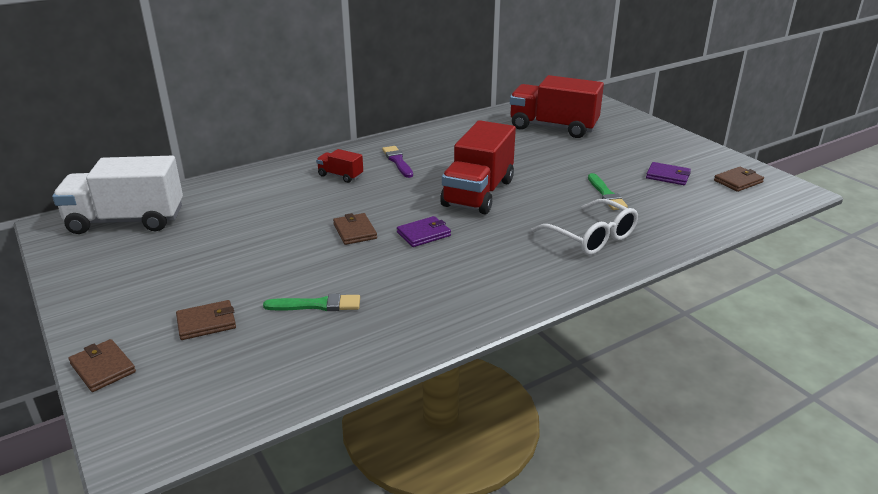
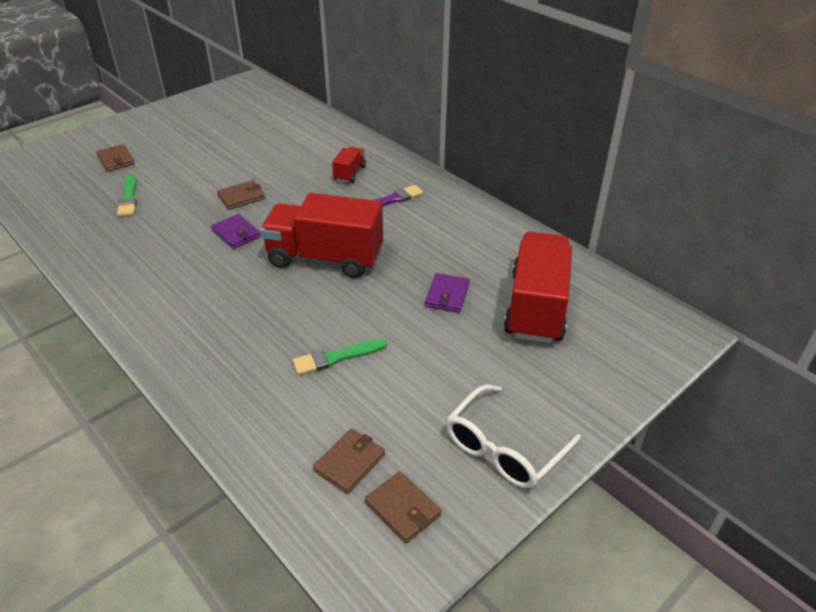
camera: 80 degrees right, 10 degrees up
white truck [52,156,183,234] -> none
brown wallet [69,339,136,392] -> brown wallet moved to [313,429,385,494]
white glasses [531,199,638,255] -> white glasses moved to [446,385,581,489]
purple wallet [646,162,691,185] -> purple wallet moved to [425,273,470,313]

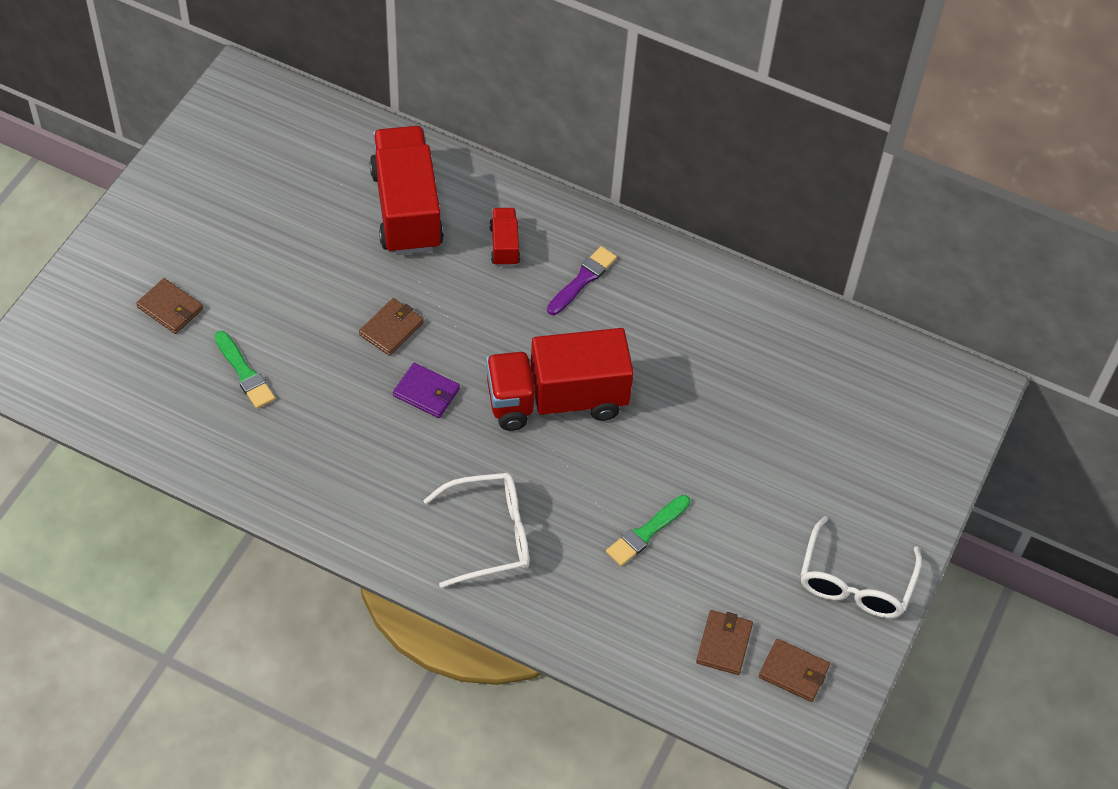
camera: 25 degrees left, 15 degrees up
purple wallet [425,273,470,313] -> none
red truck [504,232,572,343] -> red truck moved to [370,126,444,255]
none -> white glasses [423,473,529,588]

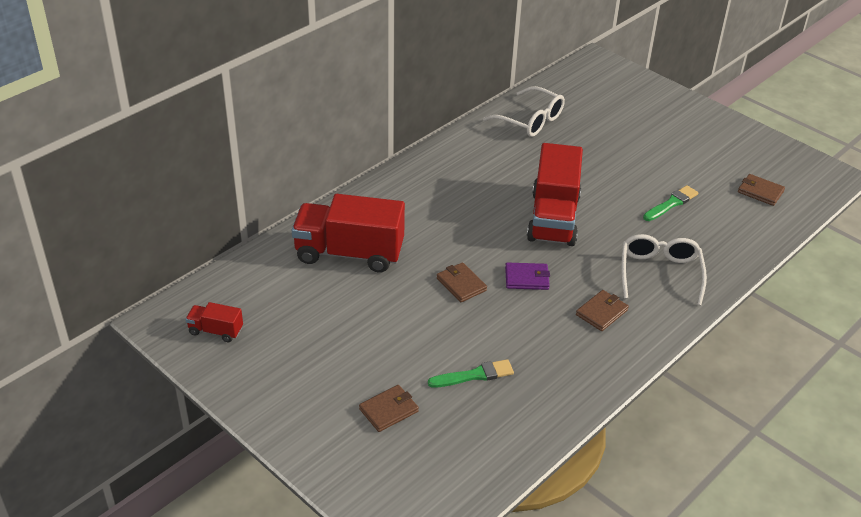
camera: 70 degrees left, 15 degrees down
purple wallet [393,363,460,418] -> purple wallet turned 45 degrees clockwise [505,263,550,290]
red truck [489,208,520,266] -> red truck moved to [186,302,243,342]
purple brush [547,246,617,315] -> none
green brush [606,495,690,566] -> green brush turned 105 degrees counterclockwise [643,185,698,221]
brown wallet [759,639,830,702] -> brown wallet moved to [576,290,629,331]
white glasses [801,516,922,618] -> white glasses moved to [483,86,565,137]

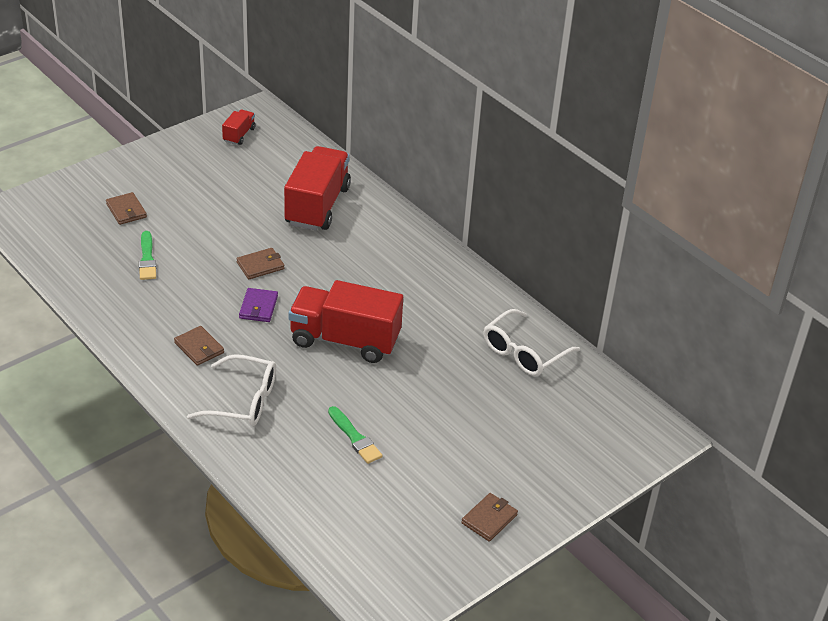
camera: 95 degrees right, 0 degrees up
brown wallet [738,174,785,206] -> brown wallet moved to [461,493,518,542]

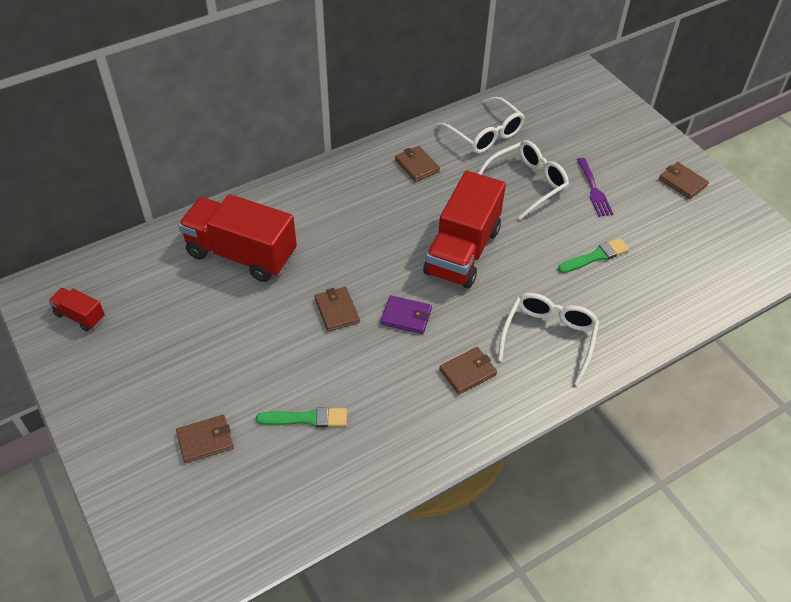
camera: 80 degrees left, 10 degrees up
none -> brown wallet [395,146,440,182]
none -> white glasses [478,140,569,220]
none -> purple fork [577,158,613,217]

